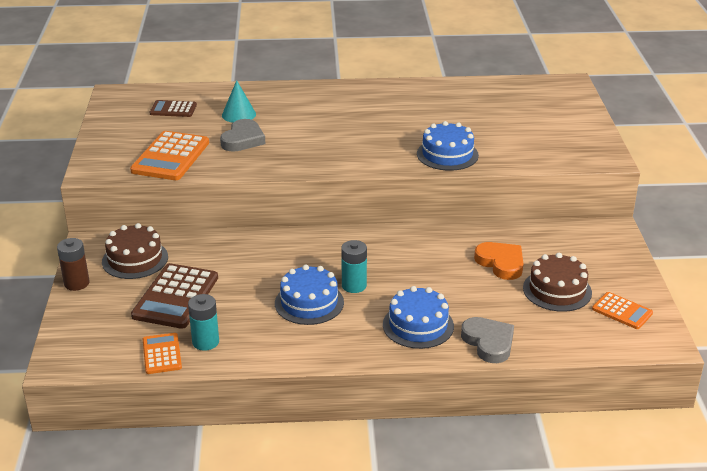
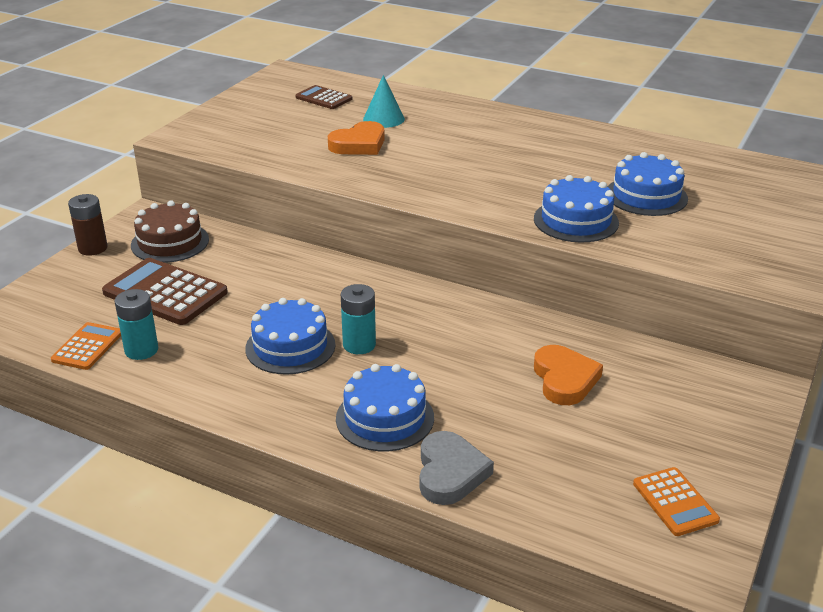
camera: 30 degrees right, 0 degrees up
orange calculator [130,131,209,180] -> none
brown calculator [131,263,218,329] -> brown calculator turned 75 degrees clockwise [102,258,228,325]
grey heart [220,119,265,152] -> orange heart [328,121,385,155]
brown cake [523,253,592,312] -> none
none -> blue cake [608,152,688,216]

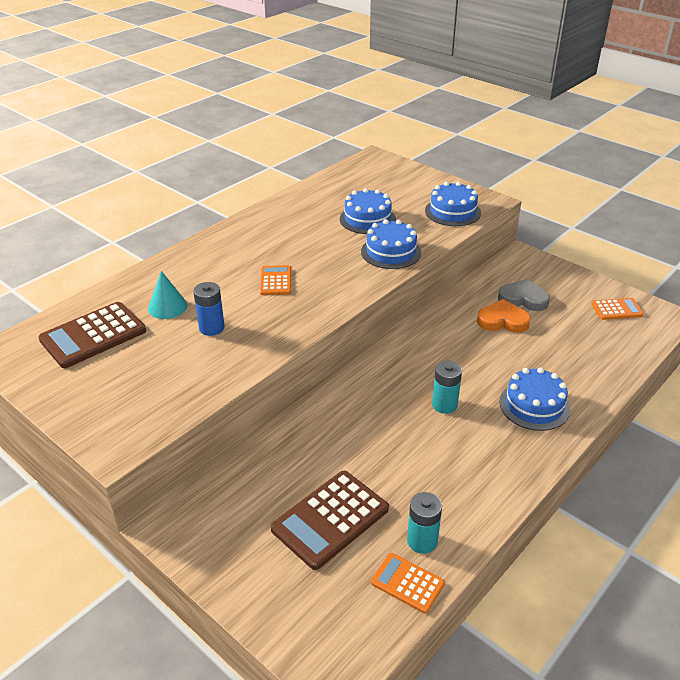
camera: 75 degrees left, 5 degrees up
brown battery [68,194,108,256] -> none
brown cake [131,201,209,263] -> none
blue cake [245,298,335,375] -> blue cake moved to [425,182,481,226]
brown calculator [295,85,352,109] -> brown calculator [38,302,146,368], size x1.76
orange heart [328,121,385,155] -> blue battery [193,282,225,336]
grey heart [420,431,494,505] -> grey heart moved to [498,279,550,311]
none -> orange calculator [260,265,291,295]

